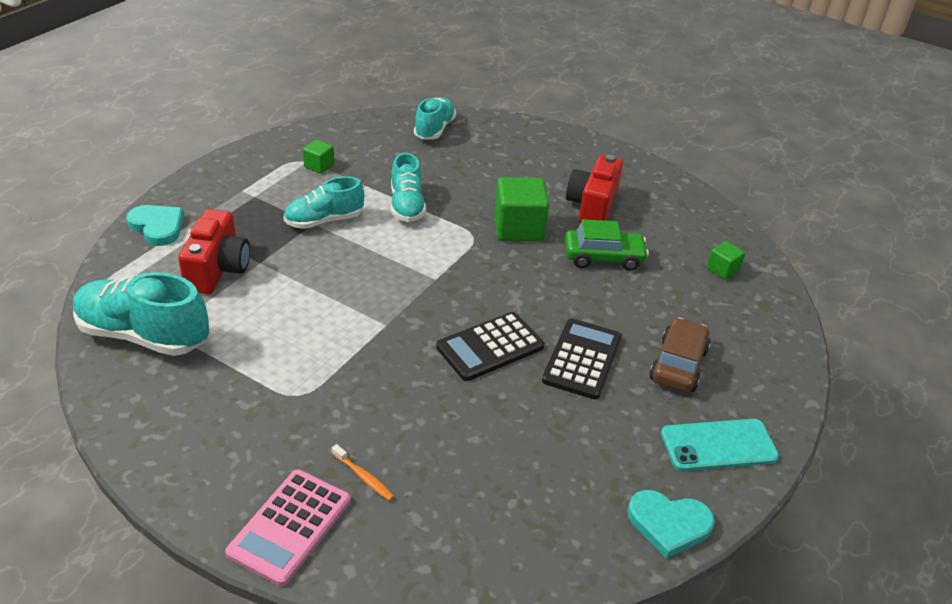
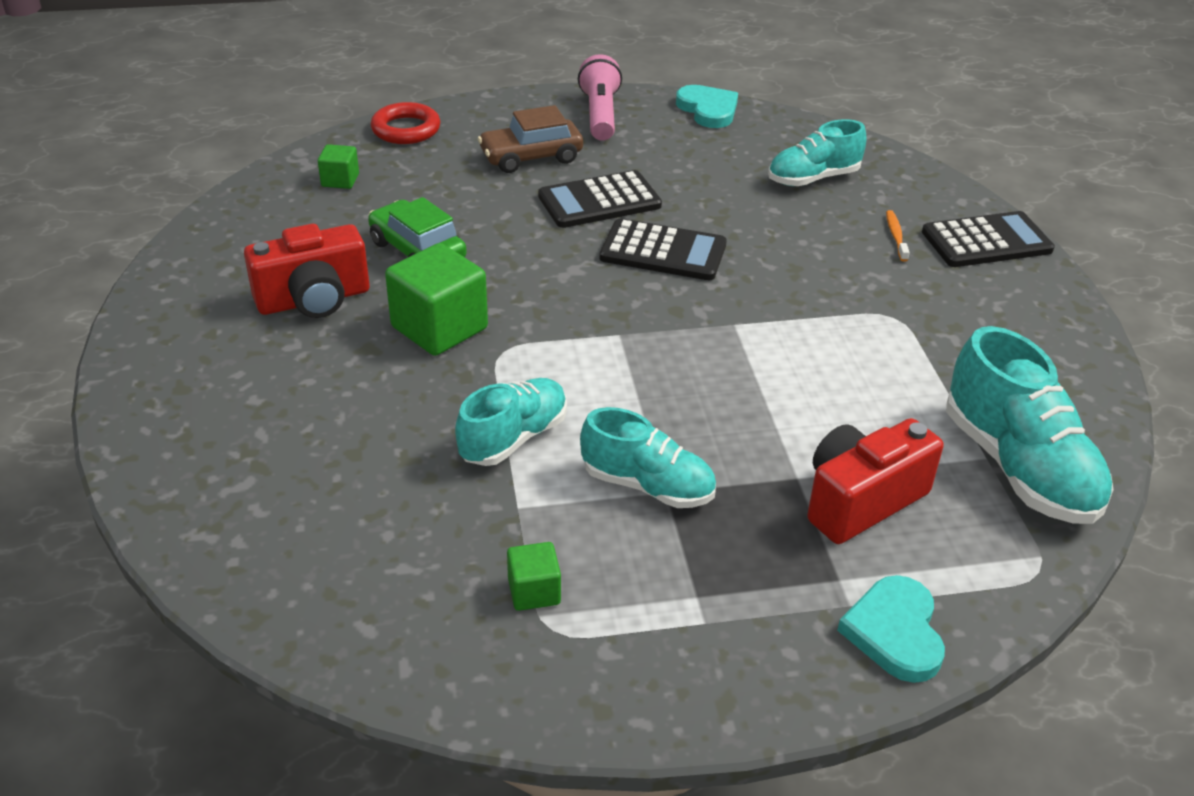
camera: 130 degrees left, 0 degrees up
pink calculator [225,469,351,586] -> black calculator [922,211,1055,267]
turquoise shoe [414,97,456,140] -> turquoise shoe moved to [768,119,866,186]
turquoise phone [661,419,779,471] -> pink flashlight [578,54,622,141]
none -> red ring [371,102,440,144]

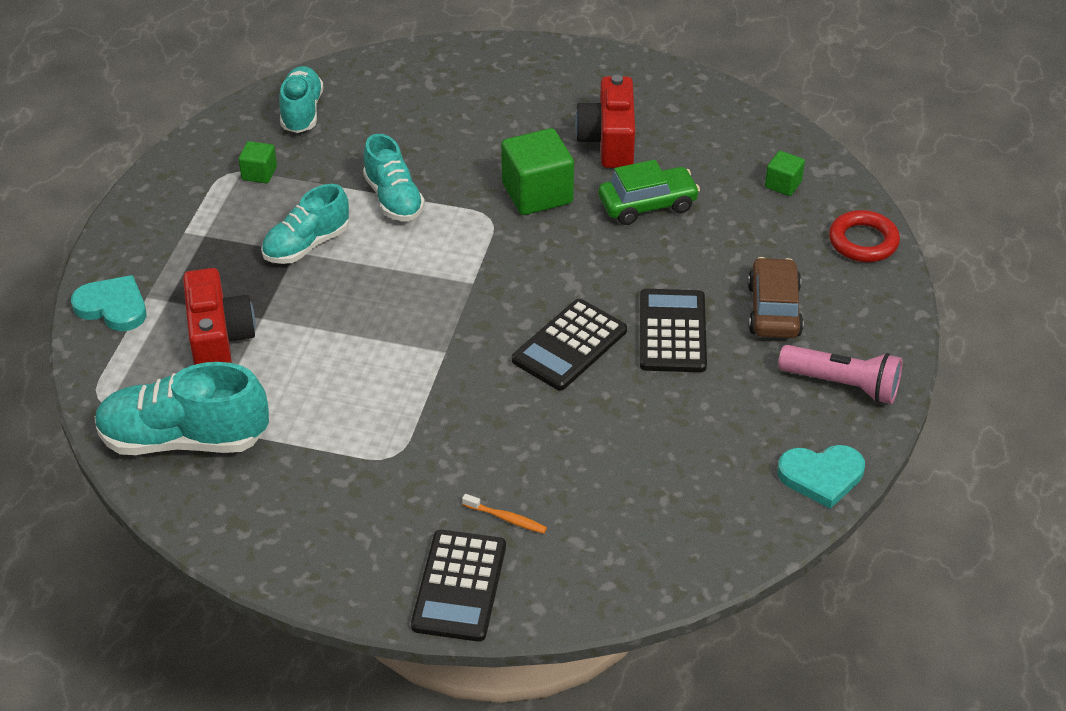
camera: 115 degrees right, 5 degrees up
turquoise shoe [768,119,866,186] -> turquoise shoe moved to [279,66,323,133]

